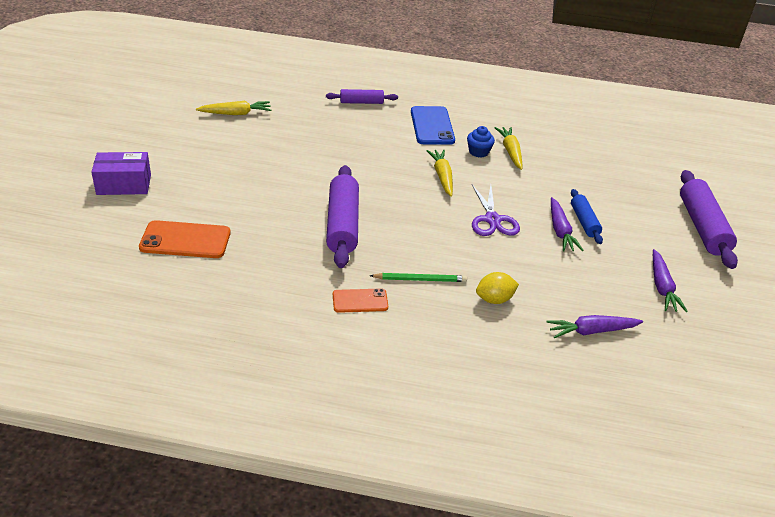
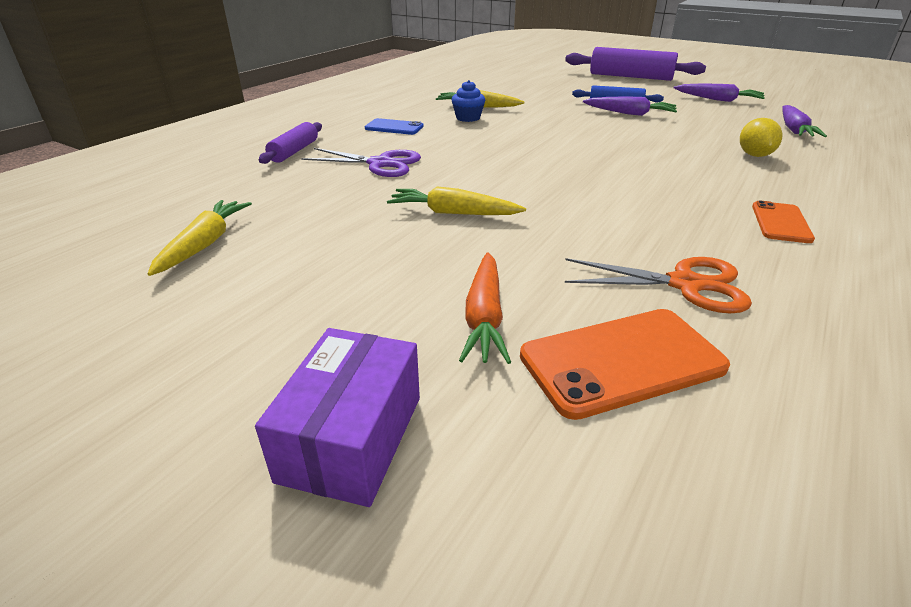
camera: 65 degrees left, 5 degrees down
orange phone [139,220,231,258] -> orange phone turned 45 degrees clockwise [520,309,730,420]
purple rolling pin [326,165,359,268] -> none
green pencil [370,273,467,282] -> none
blue phone [411,106,455,145] -> blue phone [365,118,424,135], size x0.61
yellow carrot [427,150,453,197] -> yellow carrot moved to [387,186,526,215]
purple scissors [472,185,520,236] -> purple scissors moved to [301,148,421,177]
none -> orange carrot [459,253,511,364]
none -> orange scissors [565,257,752,313]

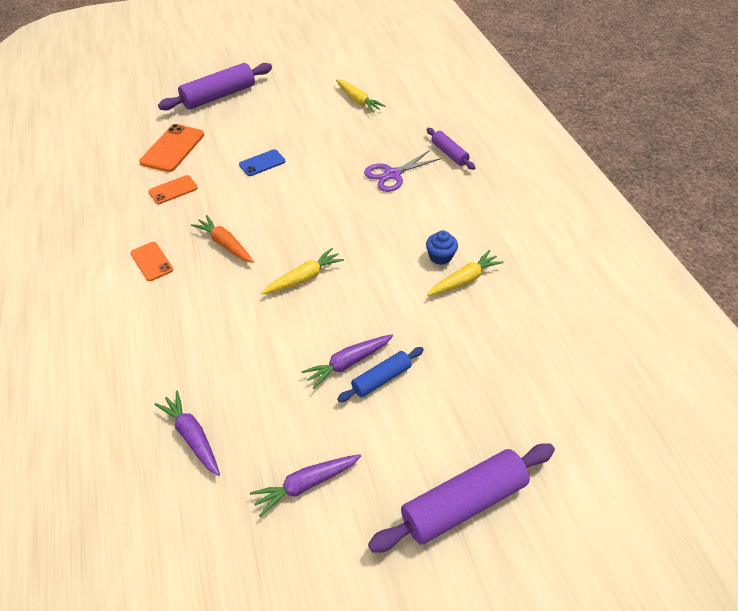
camera: 130 degrees right, 15 degrees up
purple box [255,328,420,507] -> purple rolling pin [158,63,272,110]
blue phone [365,118,424,135] -> blue phone moved to [239,149,285,176]
yellow carrot [387,186,526,215] -> yellow carrot moved to [261,248,344,295]
orange carrot [459,253,511,364] -> orange carrot moved to [191,215,254,263]
orange scissors [565,257,752,313] -> orange phone [149,175,198,204]
yellow lemon [740,118,782,157] -> none

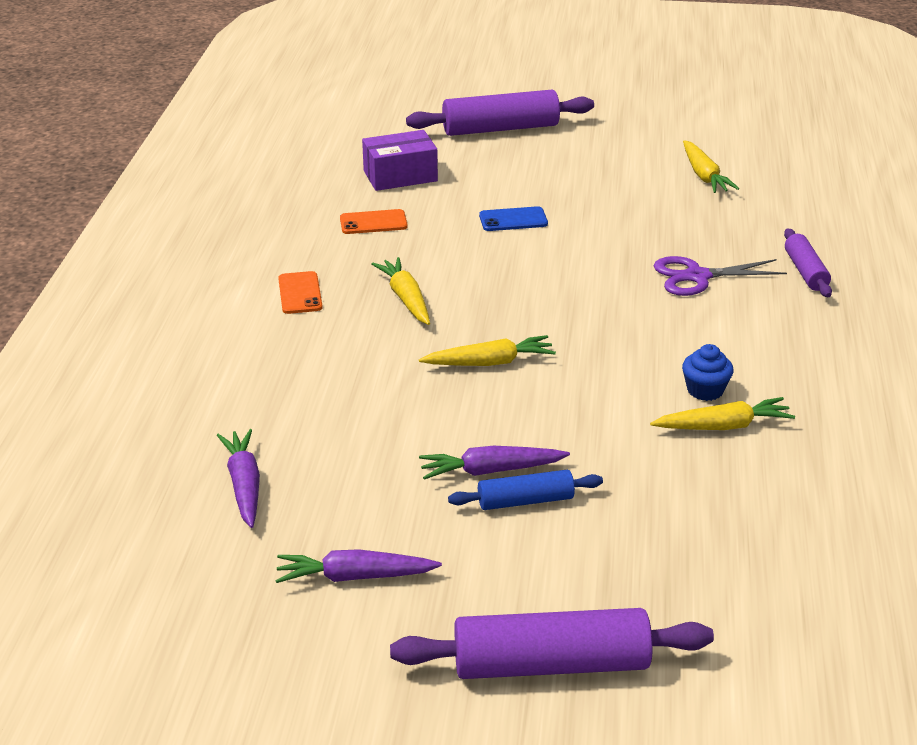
camera: 25 degrees right, 15 degrees down
orange phone [139,124,204,172] -> purple box [362,130,438,191]
orange carrot [191,215,254,263] -> yellow carrot [371,257,430,325]

